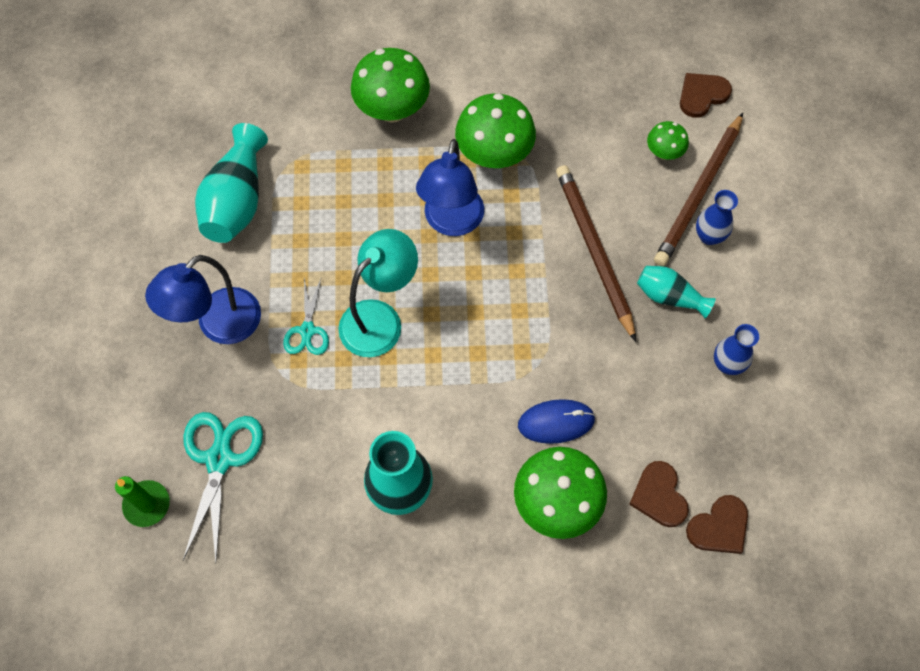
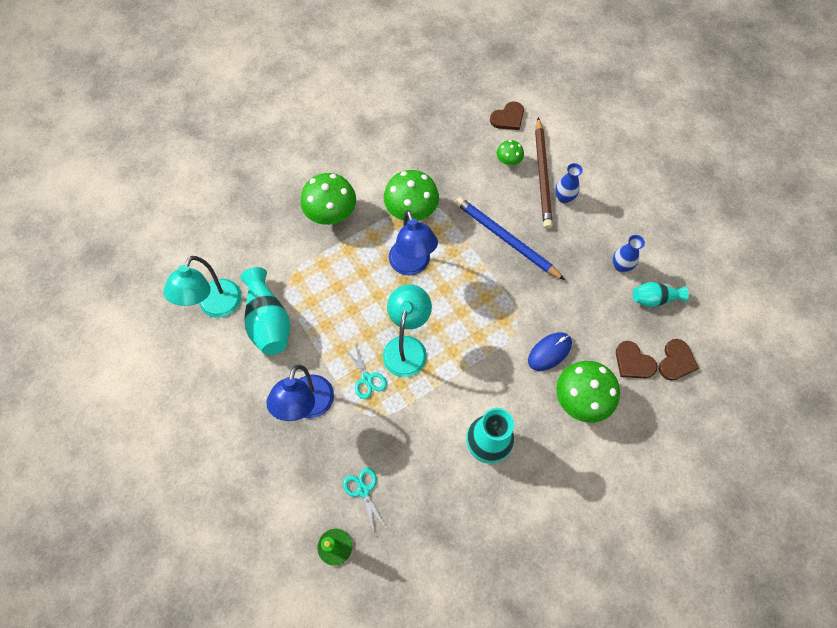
camera: 30 degrees left, 0 degrees up
turquoise scissors [183,412,263,563] -> turquoise scissors [343,468,387,536], size x0.60
brown pencil [556,165,636,342] -> blue pencil [455,197,565,280]
turquoise vase [637,266,716,318] -> turquoise vase moved to [633,282,689,307]
brown heart [680,73,732,118] -> brown heart turned 150 degrees counterclockwise [490,102,524,130]
none -> turquoise lamp [163,256,242,318]

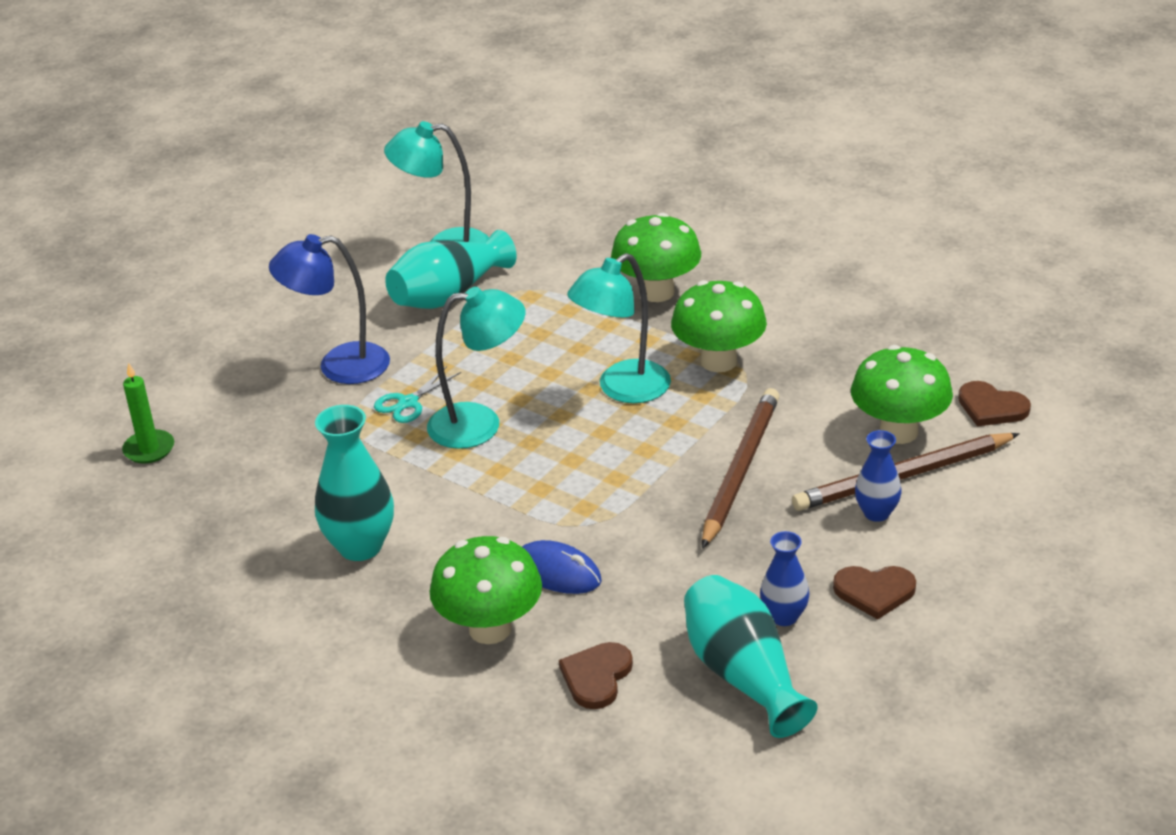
camera: 70 degrees right, 30 degrees down
turquoise scissors [343,468,387,536] -> none
blue lamp [389,210,438,275] -> turquoise lamp [567,253,671,403]
blue pencil [455,197,565,280] -> brown pencil [702,388,779,549]
green mushroom [497,140,524,166] -> green mushroom [851,345,953,444], size x1.92
turquoise vase [633,282,689,307] -> turquoise vase [684,575,818,738], size x1.69
brown heart [659,339,699,381] -> brown heart moved to [833,566,916,619]

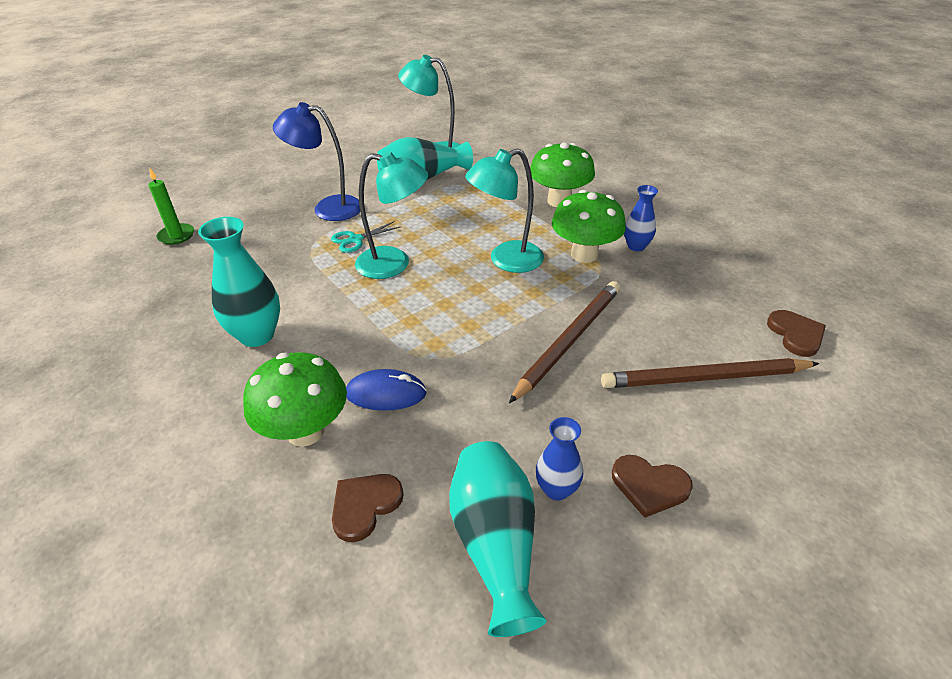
camera: 15 degrees right, 5 degrees up
blue mouse [522,540,602,594] -> blue mouse turned 45 degrees counterclockwise [346,369,427,411]
green mushroom [851,345,953,444] -> none
blue vase [855,430,902,522] -> blue vase moved to [624,185,658,251]
brown heart [958,381,1031,426] -> brown heart turned 150 degrees counterclockwise [767,310,826,357]

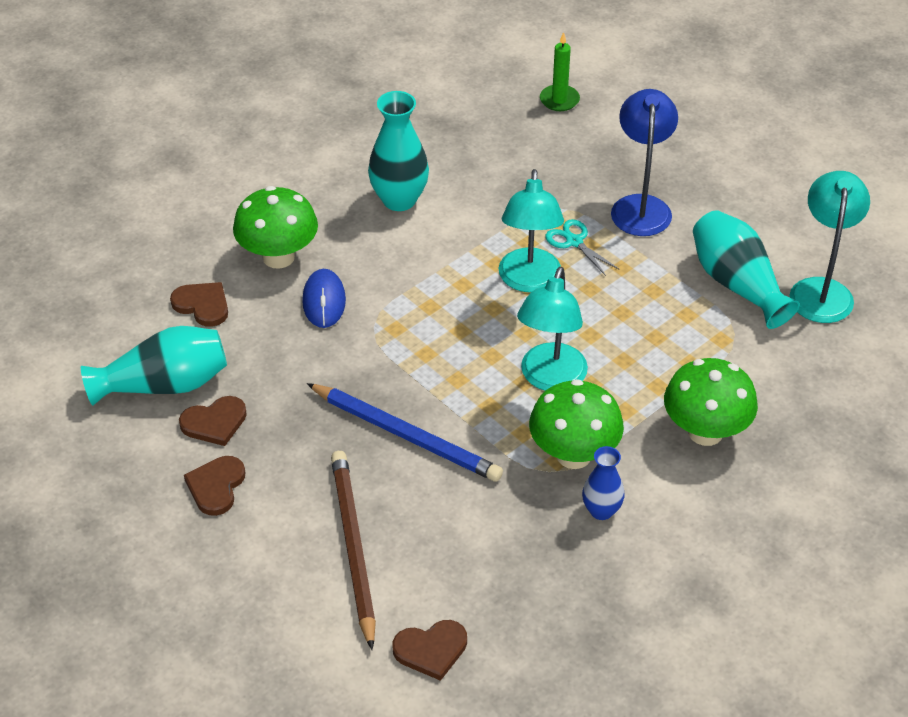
camera: 85 degrees right, 5 degrees up
turquoise lamp [465,148,544,273] -> turquoise lamp turned 135 degrees counterclockwise [517,267,588,391]
brown pencil [509,281,620,403] -> blue pencil [307,383,503,482]
blue vase [536,417,583,501] -> brown heart [179,396,247,446]

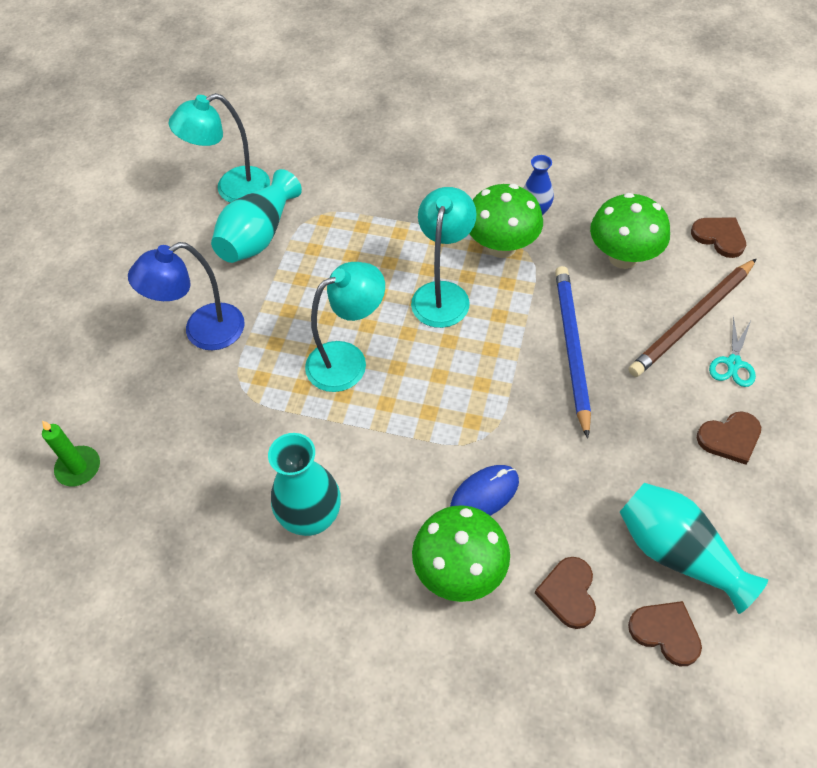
camera: 120 degrees left, 10 degrees up
brown heart [179,396,247,446] -> brown heart moved to [628,601,702,666]
turquoise lamp [517,267,588,391] -> turquoise lamp turned 60 degrees counterclockwise [411,187,477,328]
turquoise scissors [545,219,620,276] -> turquoise scissors moved to [709,316,756,387]
green mushroom [664,358,758,446] -> green mushroom moved to [590,193,670,269]

